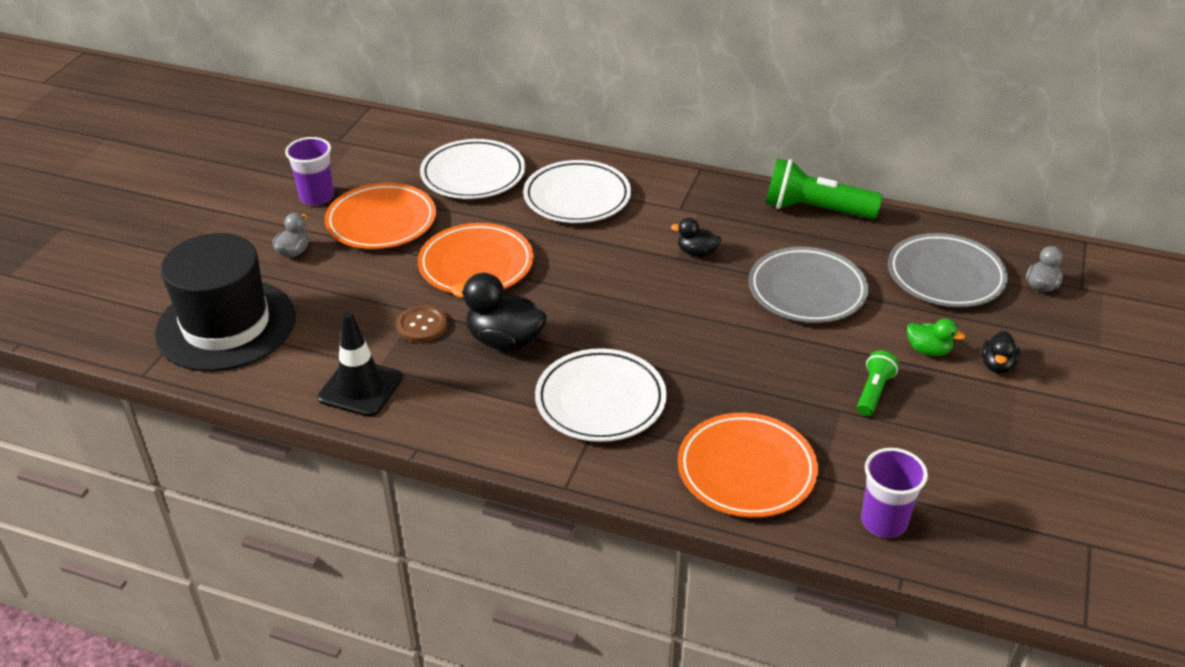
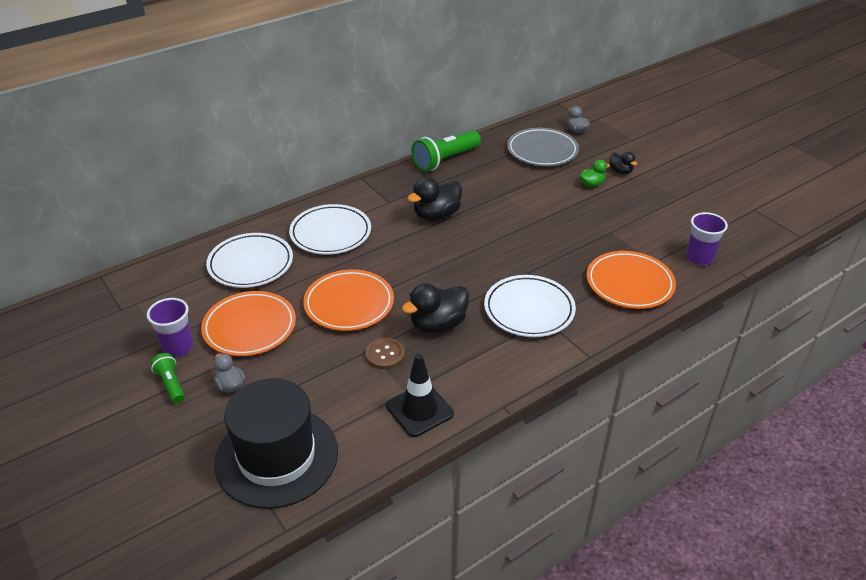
camera: 55 degrees left, 0 degrees up
black duck [671,217,721,257] -> black duck [407,177,462,221], size x1.79
grey plate [749,247,869,323] -> none
green flashlight [857,350,899,416] -> green flashlight moved to [150,353,185,403]

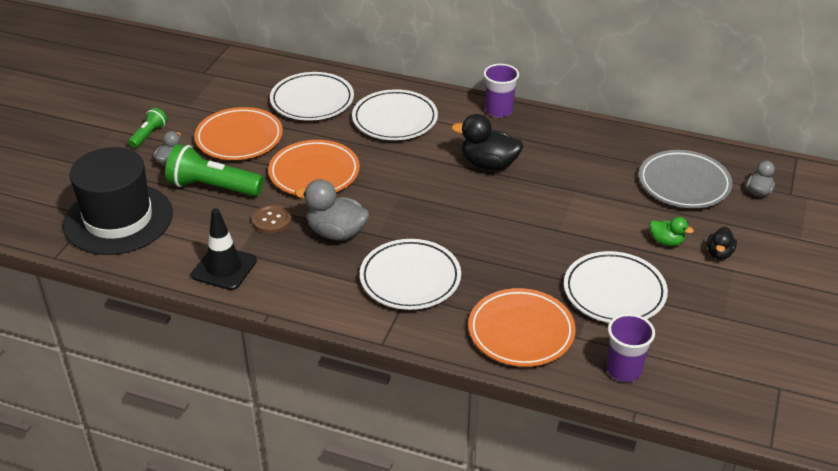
camera: 55 degrees right, 0 degrees up
purple cup [147,298,193,357] -> purple cup moved to [484,64,519,118]
black duck [402,283,469,333] -> grey duck [295,179,369,240]
green flashlight [411,130,481,172] -> green flashlight moved to [165,144,264,196]
none -> white plate [564,251,668,323]

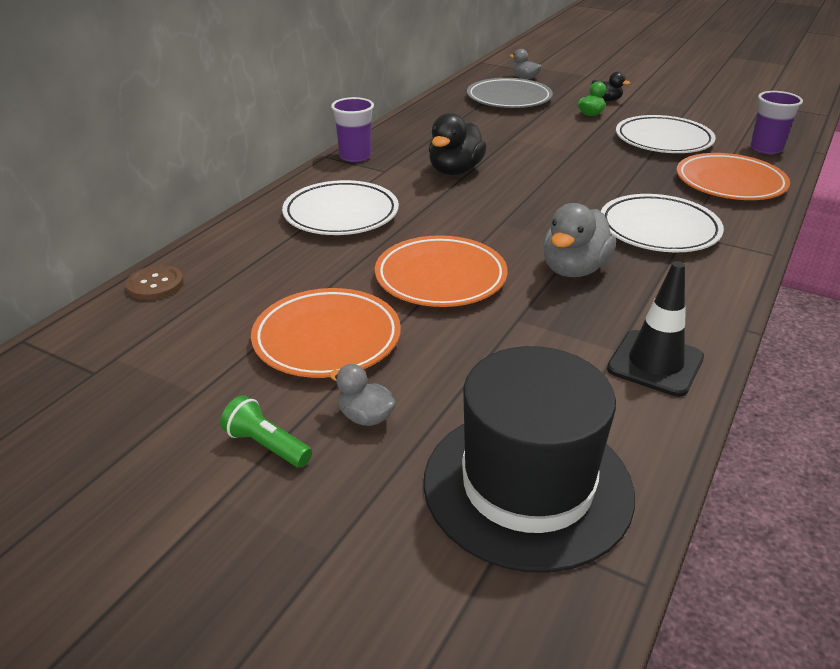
camera: 80 degrees left, 5 degrees down
green flashlight [165,144,264,196] -> none
brown button [252,205,291,234] -> brown button moved to [126,265,184,300]
white plate [270,72,354,121] -> none

